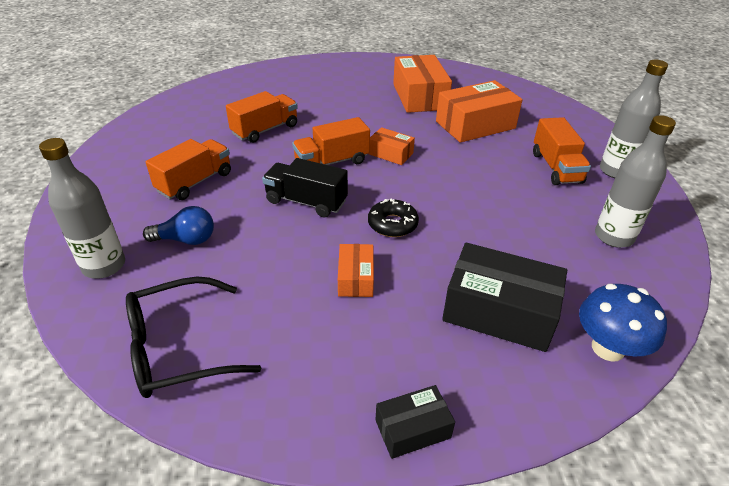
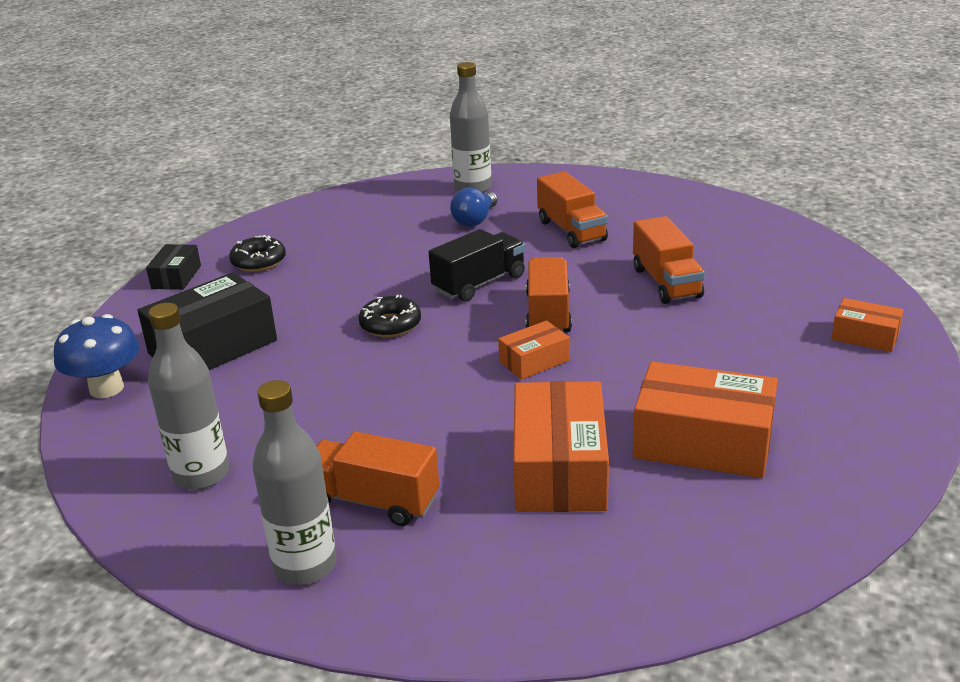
camera: 120 degrees right, 10 degrees down
black glasses [126,277,261,398] -> none
orange box [338,244,374,297] -> orange box moved to [831,298,903,352]
none -> black donut [229,235,286,272]

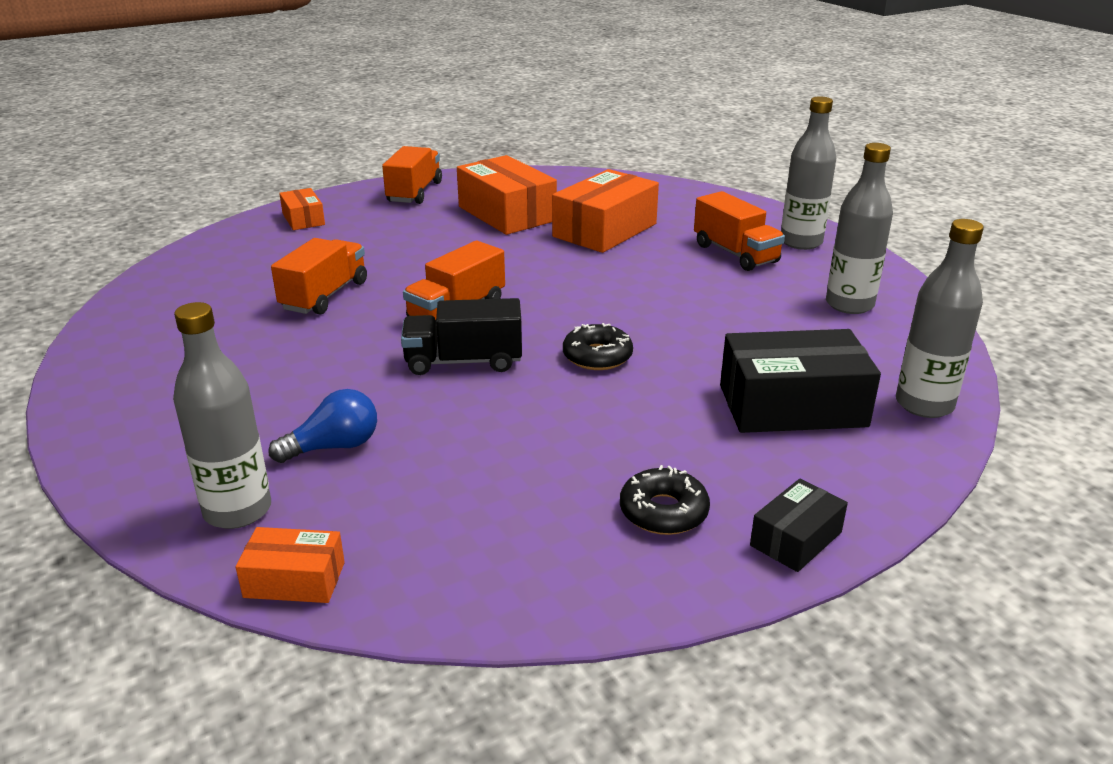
camera: 145 degrees left, 0 degrees up
blue mushroom [54,314,140,398] -> grey bottle [896,219,984,418]
orange box [498,320,570,380] -> orange box moved to [236,527,345,603]
orange truck [537,171,608,248] -> orange truck moved to [382,146,442,204]

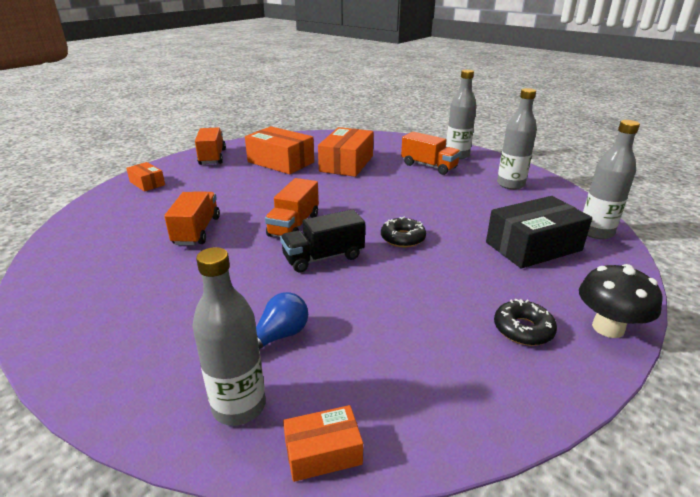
camera: 20 degrees left, 0 degrees up
black box [750,479,848,572] -> black mushroom [579,264,662,338]

